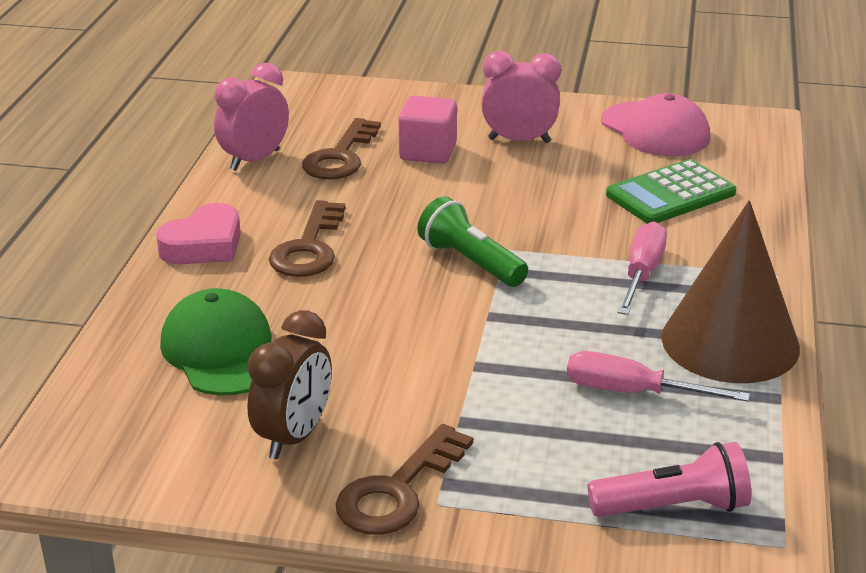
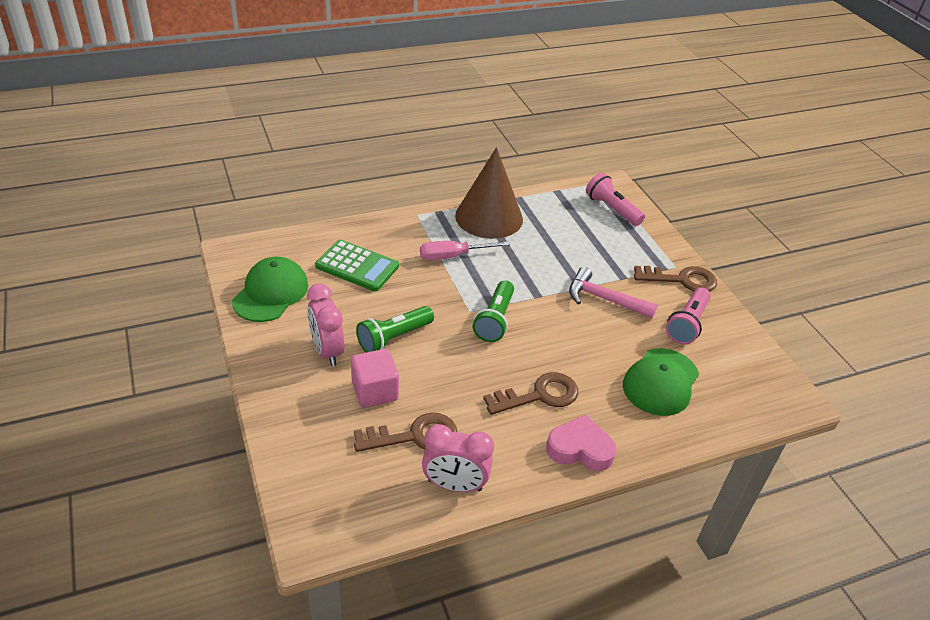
camera: 125 degrees left, 10 degrees up
brown clock [247,310,332,460] -> pink flashlight [666,288,711,345]
pink screwdriver [567,351,750,401] -> none
pink cap [601,93,710,156] -> green cap [232,257,308,322]
none -> green flashlight [356,306,434,352]
none -> pink hammer [569,267,658,318]

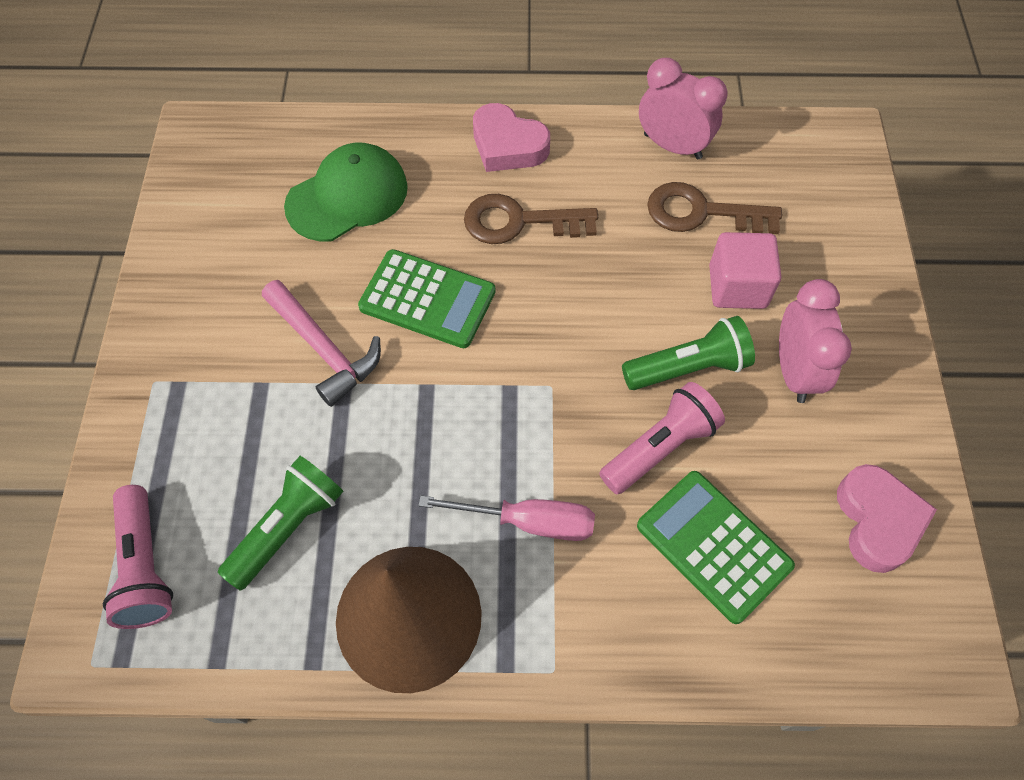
camera: 155 degrees left, 20 degrees up
green cap [232,257,308,322] -> pink heart [837,464,937,573]
green flashlight [473,280,514,342] -> green flashlight moved to [218,456,343,591]
brown key [634,266,717,292] -> none
pink flashlight [666,288,711,345] -> pink flashlight moved to [599,382,725,494]
none -> green calculator [358,249,495,348]

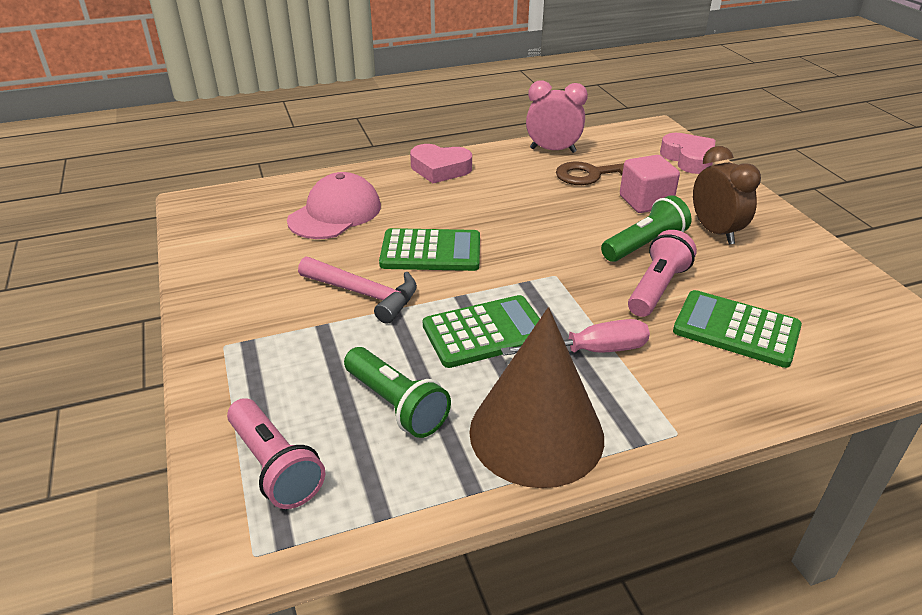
camera: 20 degrees left, 25 degrees down
green flashlight [218,456,343,591] -> green flashlight turned 120 degrees clockwise [344,347,451,438]
green cap [284,142,408,241] -> pink cap [287,172,381,239]
brown key [464,194,598,244] -> none
pink clock [779,279,852,403] -> brown clock [693,146,761,244]
pink heart [837,464,937,573] -> pink heart moved to [660,133,715,174]
none -> green calculator [423,295,540,368]

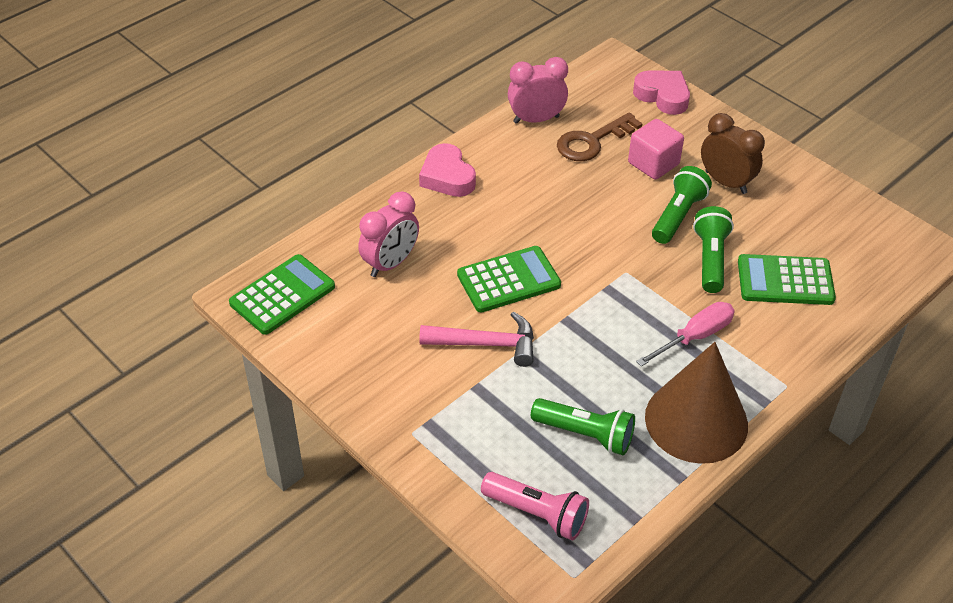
camera: 25 degrees left, 10 degrees up
pink cap [287,172,381,239] -> pink clock [358,192,419,277]
pink heart [410,144,472,183] -> pink heart turned 75 degrees clockwise [419,143,476,197]
green calculator [423,295,540,368] -> green calculator moved to [229,254,335,335]
pink flashlight [628,230,697,317] -> green flashlight [693,206,734,293]

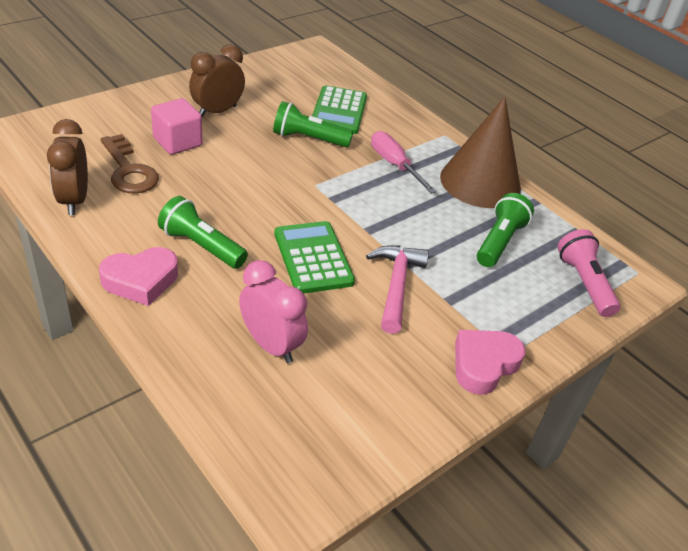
camera: 90 degrees left, 5 degrees down
green calculator [229,254,335,335] -> none
pink flashlight [481,472,589,541] -> pink flashlight turned 45 degrees counterclockwise [558,229,620,317]
pink clock [508,57,568,124] -> brown clock [47,119,88,215]
pink heart [633,70,690,115] -> pink heart moved to [455,330,525,395]
green flashlight [652,166,712,244] -> green flashlight moved to [158,196,248,269]

